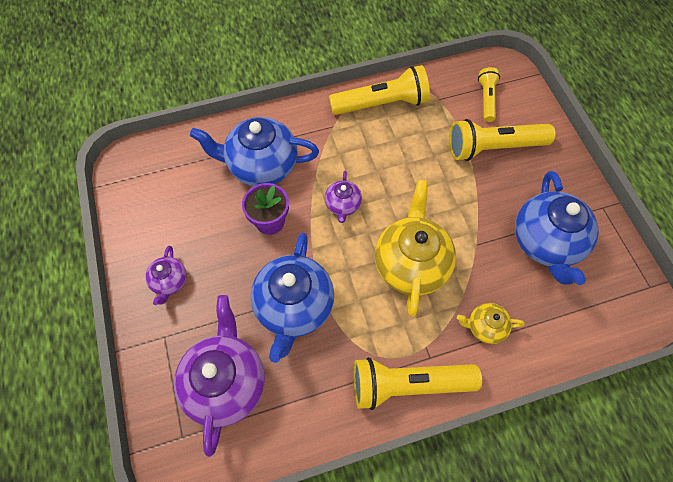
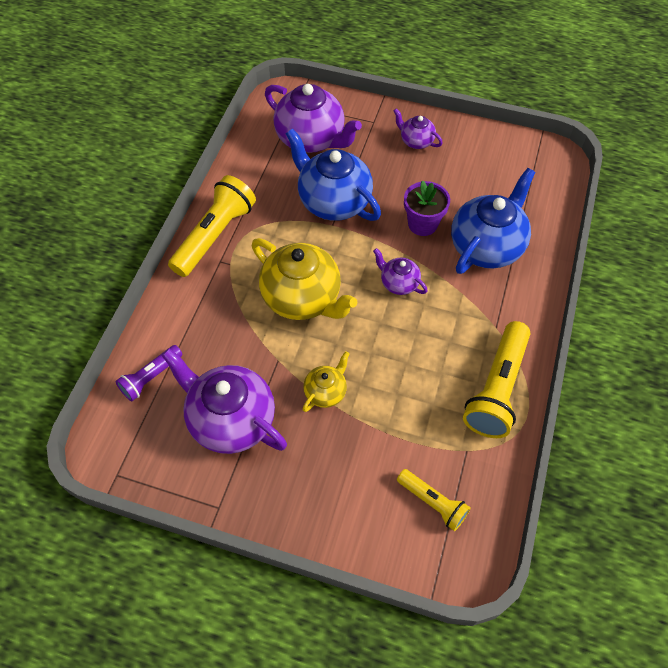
camera: 125 degrees right, 5 degrees down
yellow flashlight [449,119,556,161] -> none
yellow teapot [457,303,525,344] -> yellow teapot moved to [303,351,350,412]
blue teapot [515,171,599,285] -> purple teapot [161,348,287,454]
none -> purple flashlight [115,345,183,401]

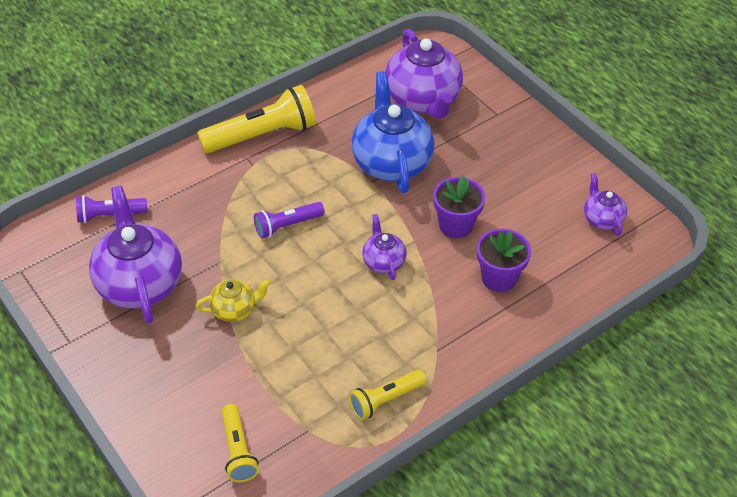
camera: 35 degrees right, 10 degrees down
yellow teapot [252,238,357,320] -> purple flashlight [254,202,325,239]
purple teapot [394,108,443,149] -> purple teapot moved to [584,173,627,236]
blue teapot [451,168,535,274] -> purple flower pot [477,229,531,292]
yellow flashlight [463,321,531,438] -> yellow flashlight [349,370,426,420], size x0.57

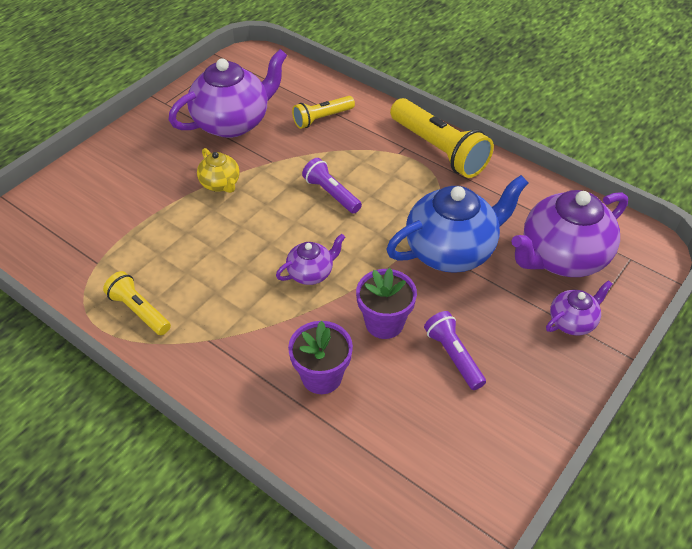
camera: 75 degrees right, 0 degrees up
purple flashlight [76,195,147,223] -> purple flashlight moved to [424,311,486,390]
yellow flashlight [222,404,259,482] -> yellow flashlight moved to [292,96,355,129]
purple teapot [584,173,627,236] -> purple teapot moved to [546,280,612,335]

